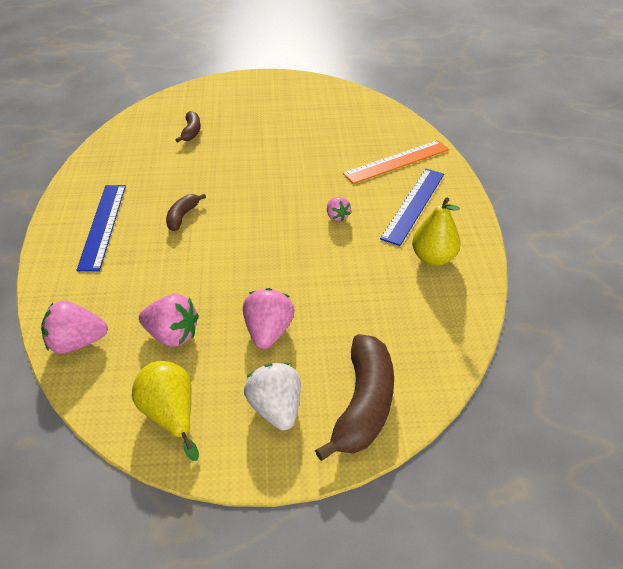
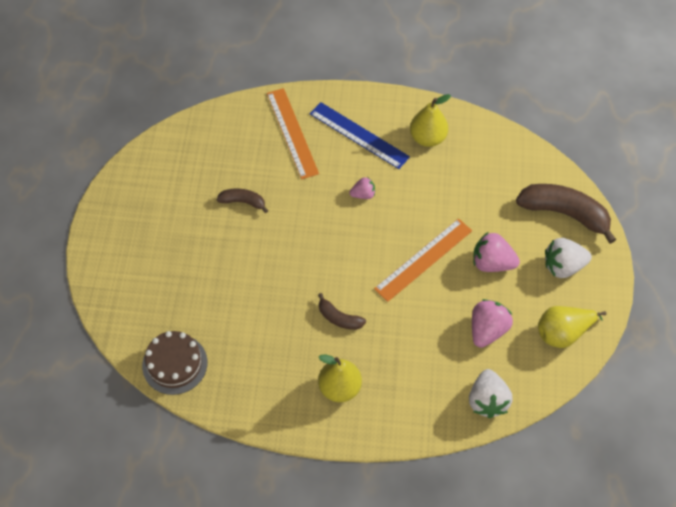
camera: 80 degrees left, 15 degrees up
pink strawberry [41,301,108,354] -> white strawberry [469,369,513,418]
blue ruler [76,185,126,271] -> yellow pear [318,354,362,402]
brown banana [176,111,201,142] -> brown banana moved to [217,188,268,213]
none -> brown cake [142,331,208,395]
none -> orange ruler [374,218,472,302]

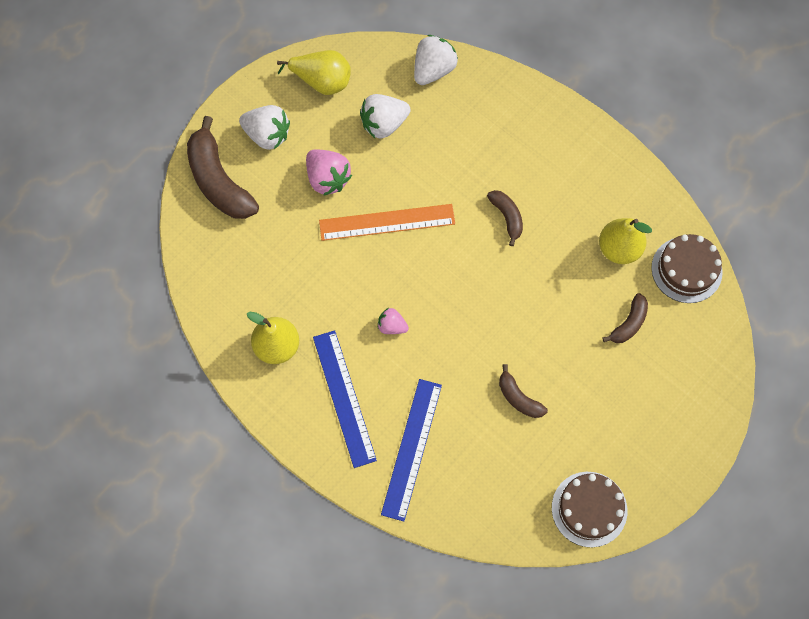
camera: 145 degrees left, 10 degrees up
orange ruler [267,88,319,179] -> blue ruler [381,379,442,522]
yellow pear [318,354,362,402] -> yellow pear moved to [599,218,652,264]
pink strawberry [472,299,513,348] -> white strawberry [360,94,411,139]
none -> brown cake [552,472,627,547]
none -> brown banana [602,293,648,343]

